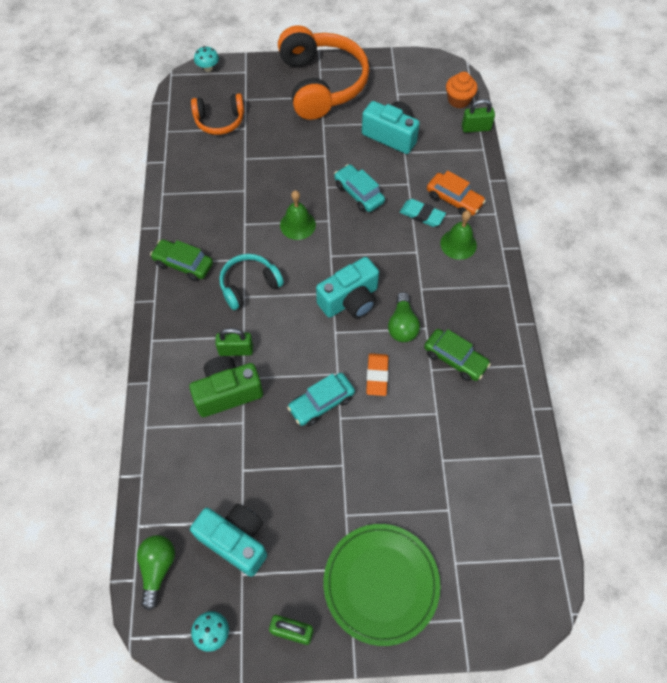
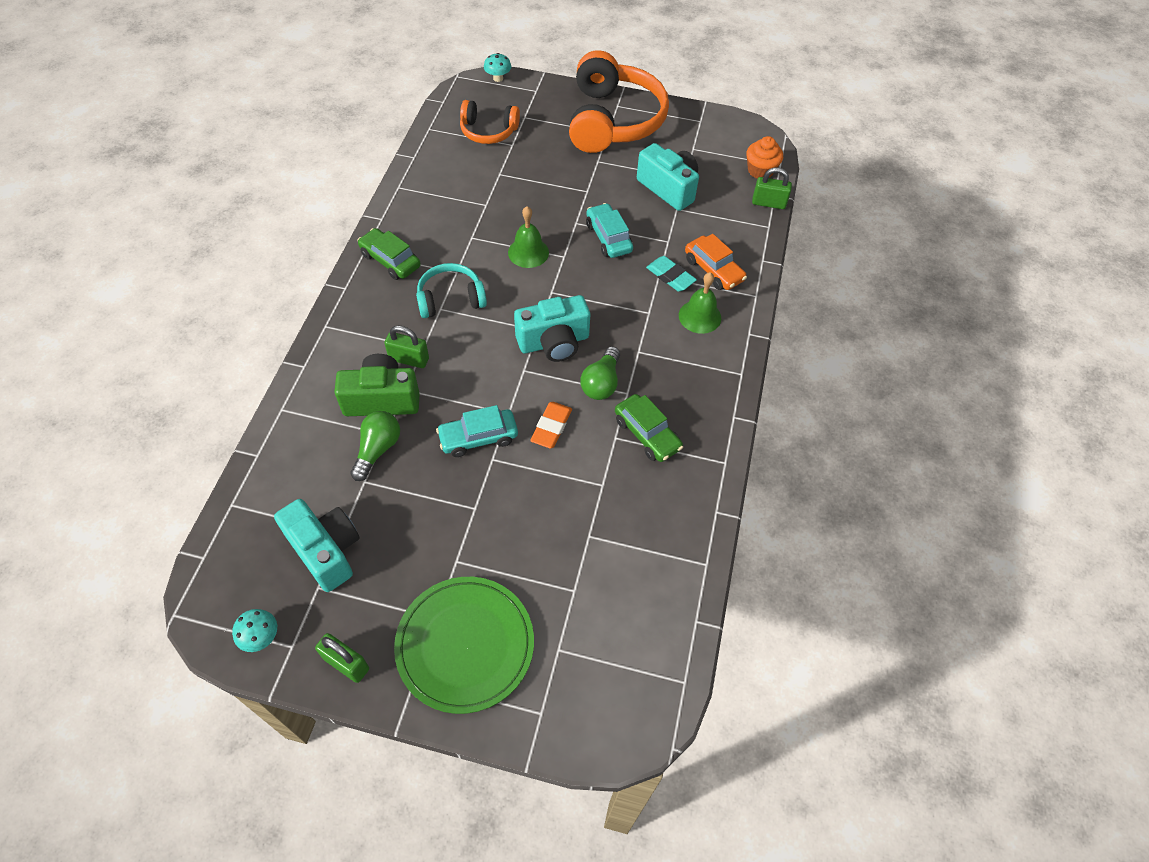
camera: 15 degrees right, 5 degrees down
green light bulb [137,535,175,611] -> green light bulb moved to [350,411,400,481]

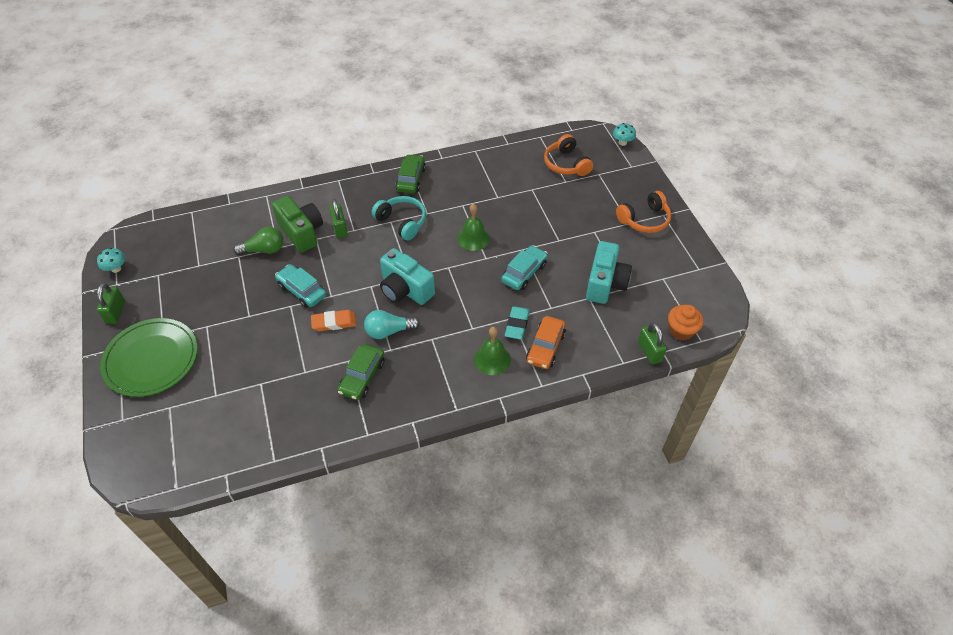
camera: 60 degrees right, 5 degrees down
turquoise camera [274,499,360,592] -> none
orange headphones [569,50,669,153] -> orange headphones [616,191,671,233], size x0.53
green light bulb [581,346,620,400] -> turquoise light bulb [364,310,420,339]

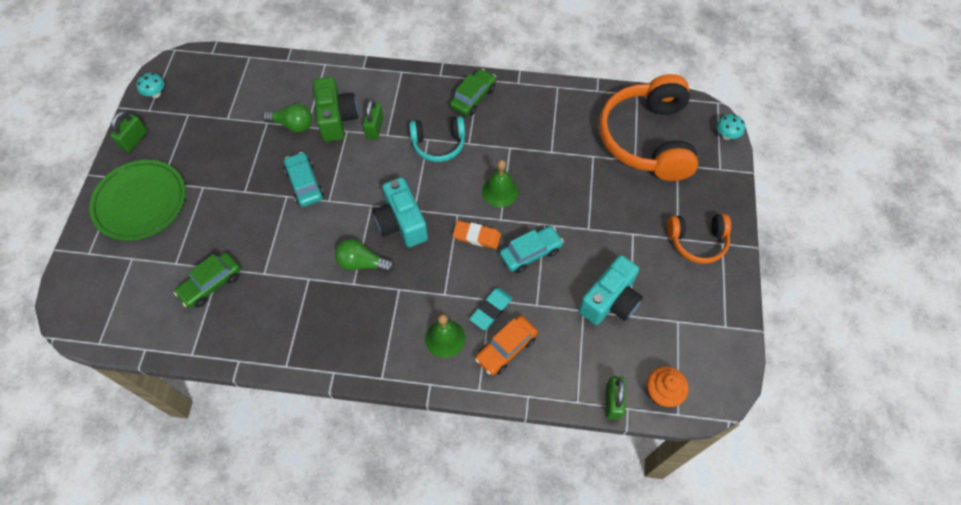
camera: 25 degrees right, 10 degrees up
orange eraser [311,310,356,332] -> orange eraser moved to [453,221,501,249]
green car [338,344,385,400] -> green car moved to [174,253,241,308]
turquoise light bulb [364,310,420,339] -> green light bulb [335,239,395,273]
turquoise headphones [372,196,426,240] -> turquoise headphones turned 105 degrees clockwise [409,116,465,162]
orange headphones [544,134,593,176] -> orange headphones [599,74,698,181], size x1.90

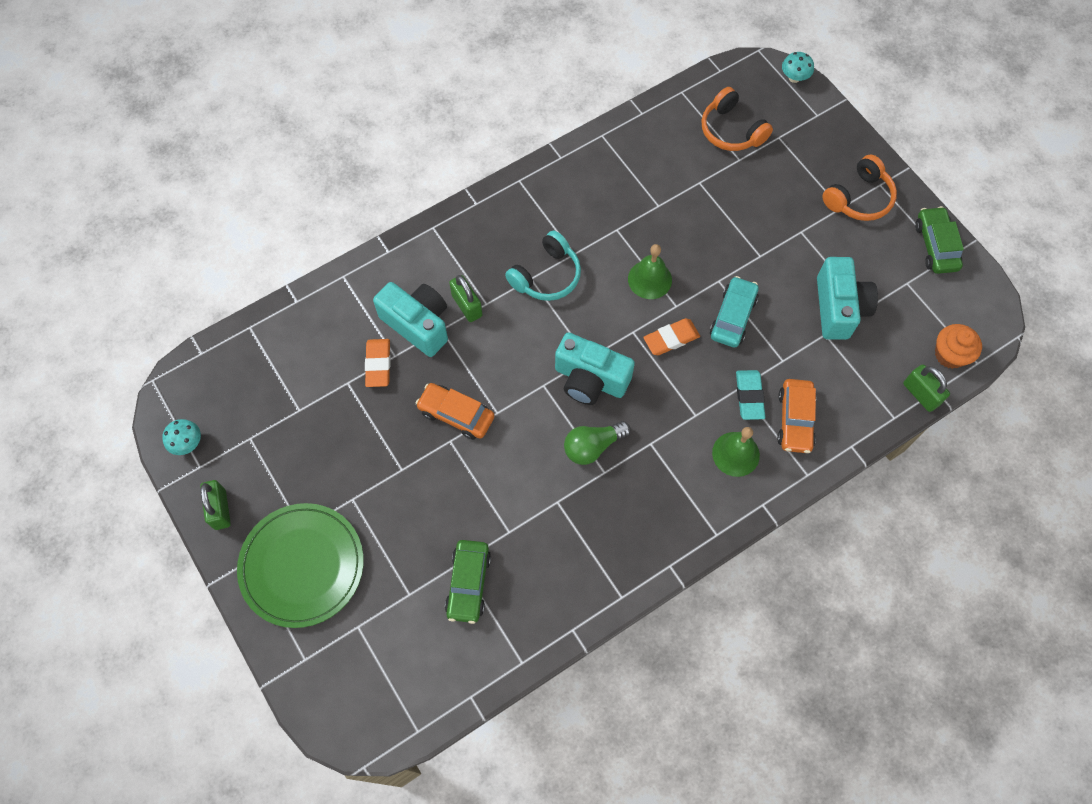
camera: 40 degrees left, 5 degrees up
green light bulb [263,104,312,132] -> orange eraser [365,339,391,387]
turquoise car [284,152,324,207] -> orange car [416,383,494,440]
green camera [313,77,358,142] -> turquoise camera [373,282,448,357]
green car [450,68,496,116] -> green car moved to [915,206,964,274]
orange headphones [599,74,698,181] -> orange headphones [701,87,773,151], size x0.53

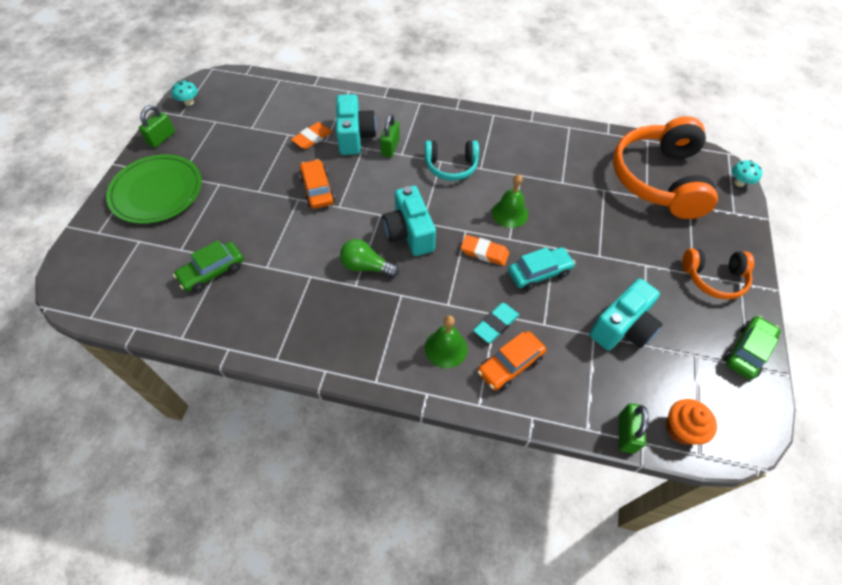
camera: 45 degrees right, 10 degrees down
orange headphones [701,87,773,151] -> orange headphones [613,116,718,219], size x1.90

